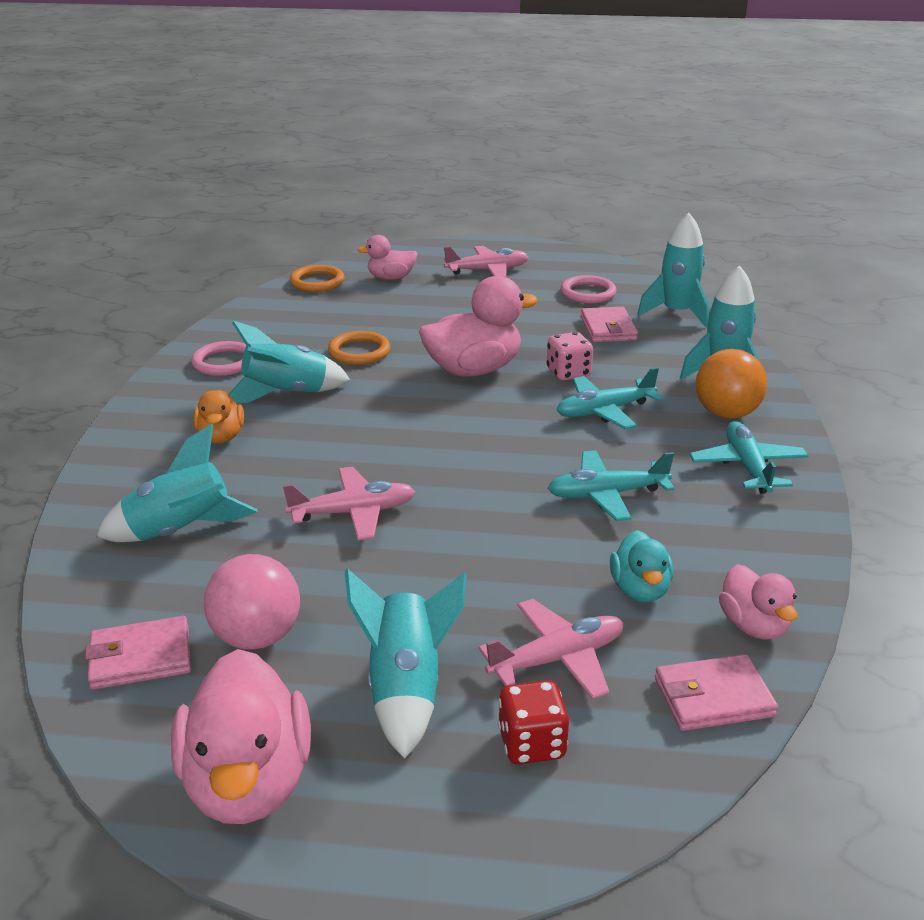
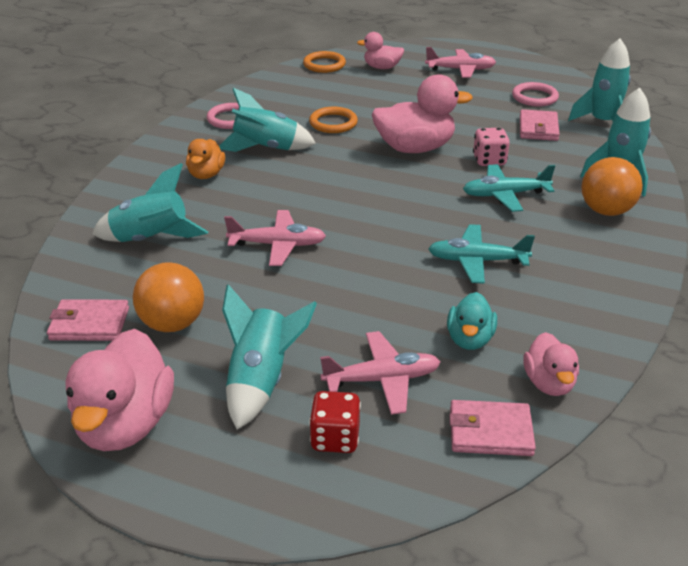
camera: 15 degrees right, 5 degrees up
pink ball [204,554,300,649] -> orange ball [133,262,204,332]
turquoise plane [689,421,808,494] -> none

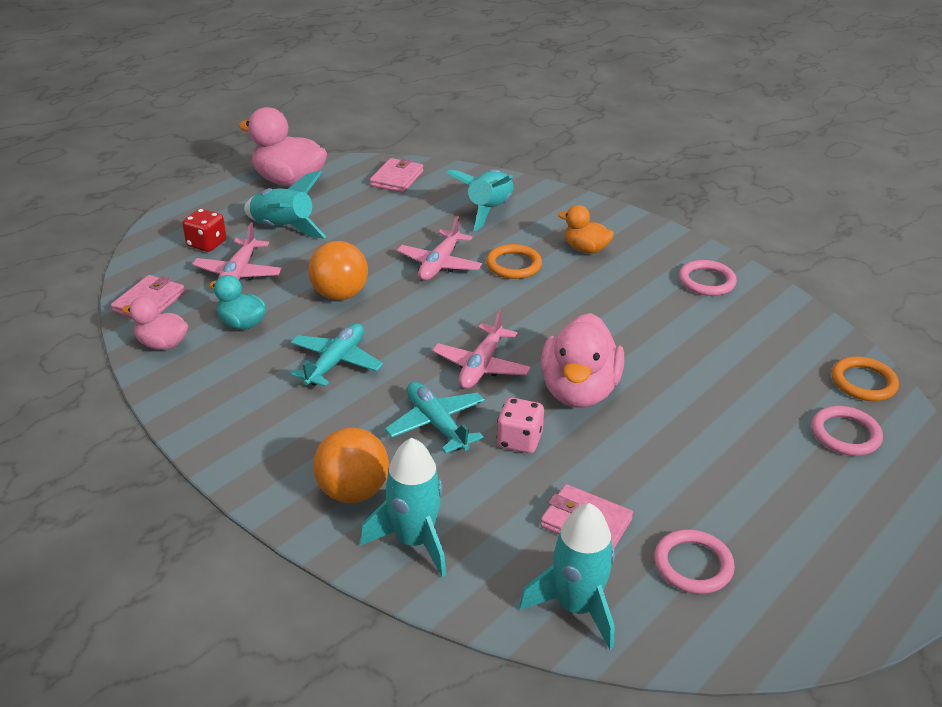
camera: 110 degrees right, 0 degrees up
orange ball [133,262,204,332] -> orange ball moved to [308,241,368,300]
turquoise rocket [219,88,316,152] -> none
orange ring [309,107,358,133] -> orange ring moved to [486,244,542,279]
pink duck [357,32,404,69] -> pink ring [812,406,883,456]
pink plane [425,47,496,78] -> pink plane moved to [432,309,531,389]
turquoise plane [463,164,555,212] -> turquoise plane turned 45 degrees counterclockwise [385,382,485,454]

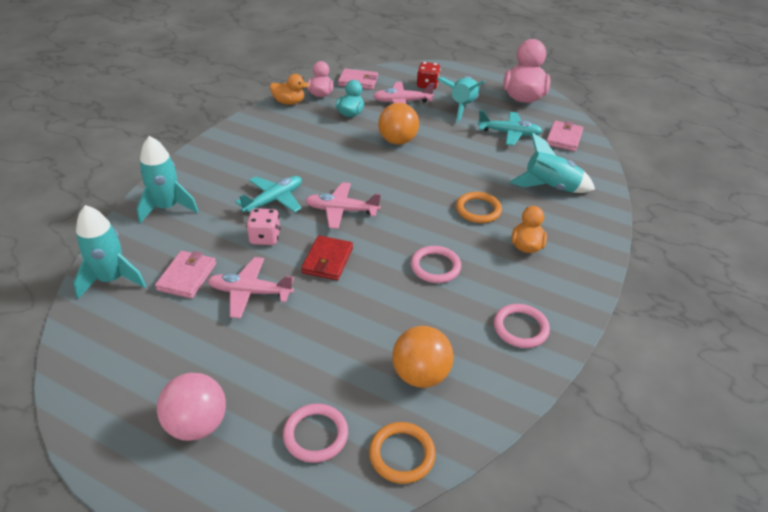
camera: 75 degrees right, 5 degrees up
turquoise plane [290,323,383,387] -> turquoise plane moved to [478,110,543,146]
orange ball [313,427,389,503] -> orange ball moved to [392,326,454,388]
pink wallet [370,158,423,193] -> pink wallet turned 75 degrees counterclockwise [546,121,583,151]
pink plane [397,216,482,281] -> pink plane moved to [208,257,294,319]
pink duck [540,313,624,408] -> red wallet [301,235,353,281]
pink ring [654,529,735,594] -> pink ring moved to [411,246,461,283]
none -> pink ball [157,373,226,441]
none -> orange duck [270,74,310,105]

